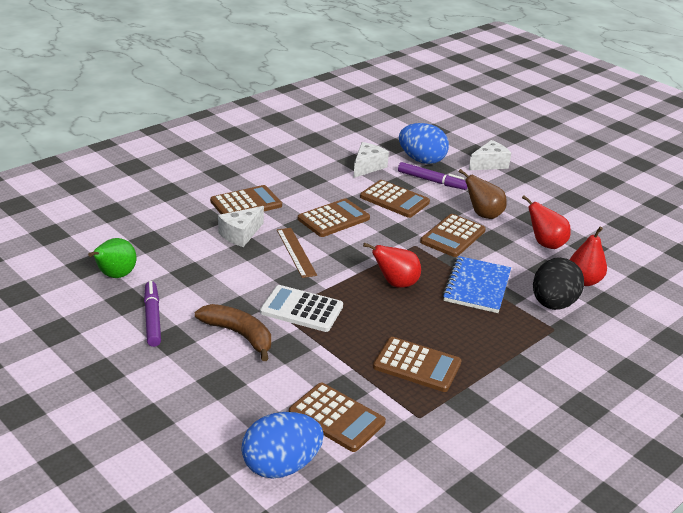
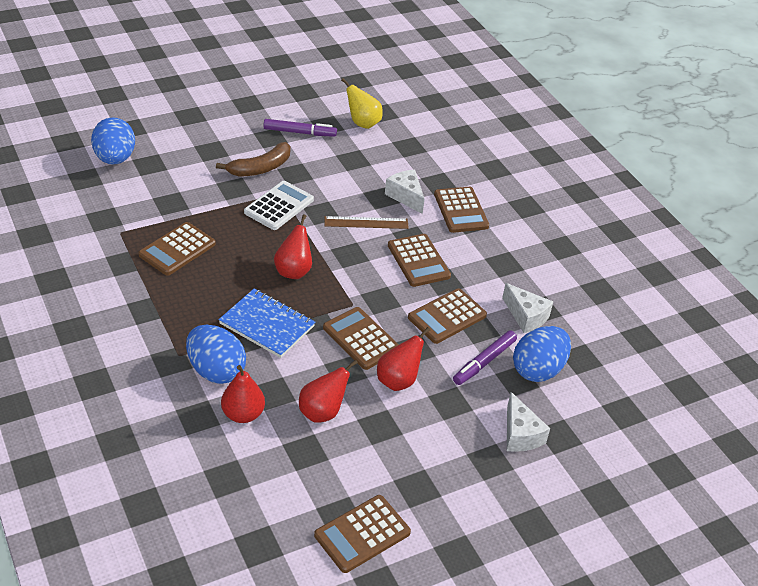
camera: 105 degrees right, 10 degrees up
green pear [88,238,136,278] -> yellow pear [341,78,383,129]
brown calculator [289,383,386,452] -> brown calculator moved to [314,495,411,573]
brown pear [459,169,507,219] -> red pear [377,327,430,391]
black egg [533,258,584,310] -> blue egg [186,325,246,384]

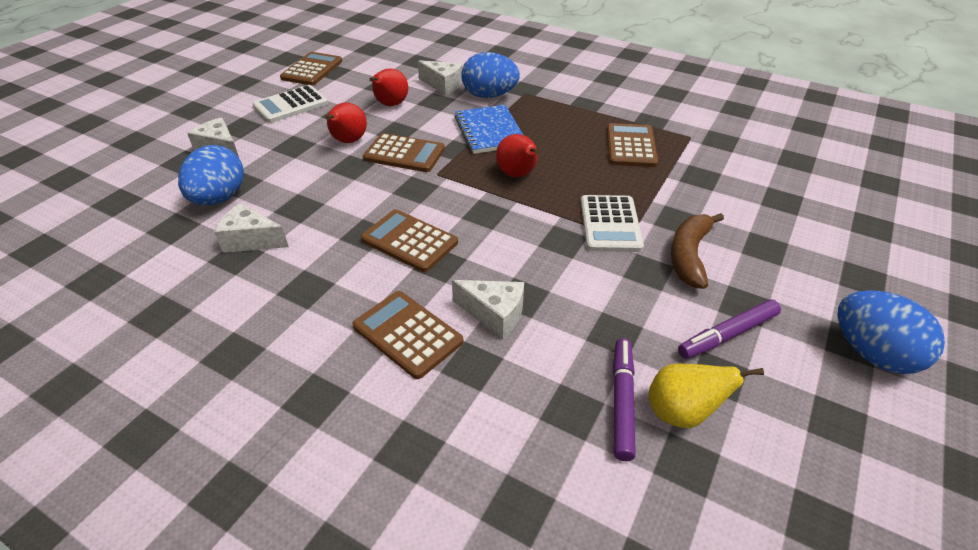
camera: 150 degrees right, 0 degrees up
blue egg [91,117,135,165] -> blue egg moved to [837,290,945,374]
blue notebook [219,289,315,358] -> blue notebook turned 75 degrees clockwise [454,105,523,154]
red pear [221,365,265,423] -> white cheese [418,60,463,95]
brown ruler [324,216,409,229] -> none
brown calculator [408,288,487,344] -> none
purple marker [453,330,517,385] -> purple marker moved to [613,338,636,461]
none -> white calculator [253,85,328,123]

